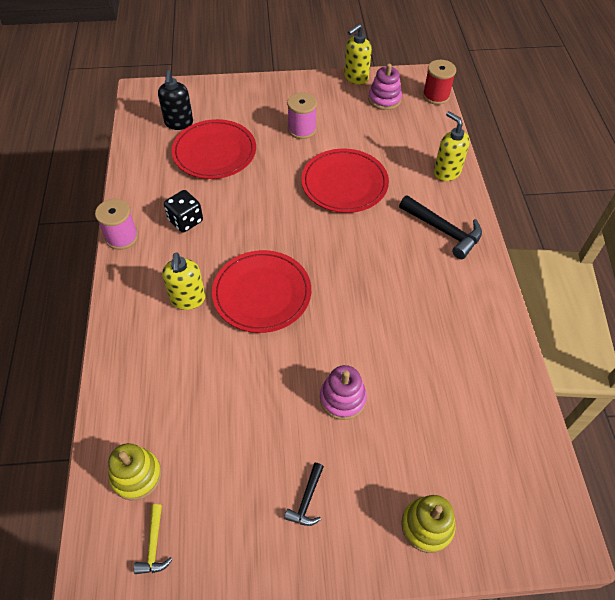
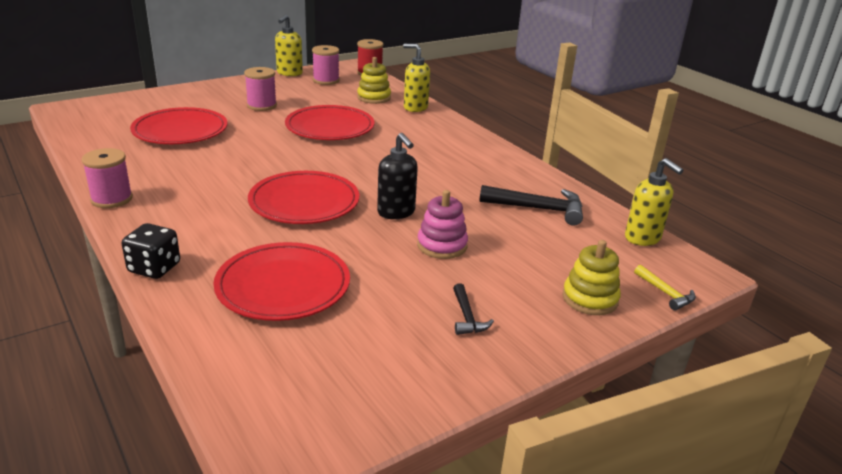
camera: 30 degrees left, 25 degrees down
yellow stacking toy [108,443,162,500] -> yellow stacking toy moved to [357,57,391,104]
yellow hammer [134,504,173,574] -> yellow hammer moved to [634,265,696,311]
black soap dispenser [158,70,193,130] -> black soap dispenser moved to [377,133,418,219]
yellow soap dispenser [162,252,206,310] -> yellow soap dispenser moved to [625,158,683,246]
black dice [164,190,203,233] -> black dice moved to [122,223,180,279]
pink stacking toy [368,64,402,110] -> pink spool [312,45,340,85]
black hammer [399,195,482,259] -> black hammer moved to [479,185,583,226]
none -> red plate [214,242,350,321]

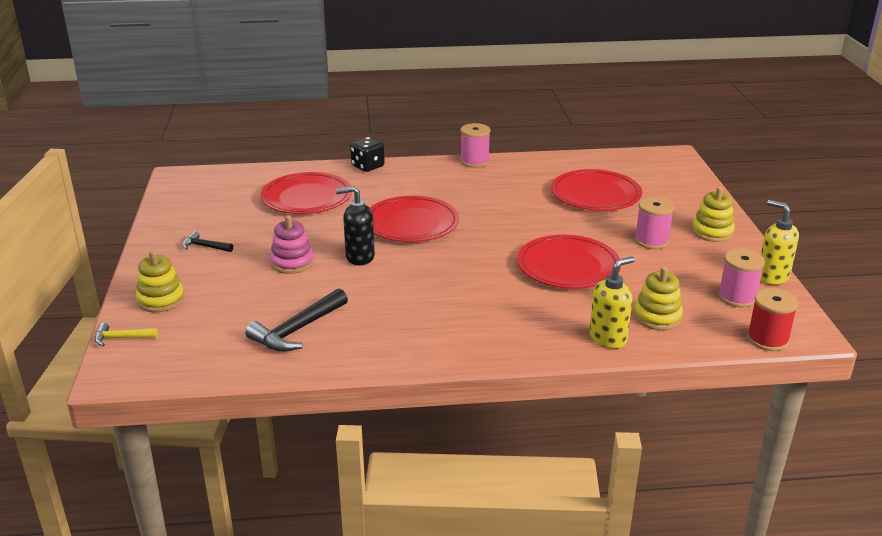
camera: 120 degrees right, 0 degrees up
yellow soap dispenser [625,158,683,246] -> none
none -> yellow stacking toy [692,187,735,242]

